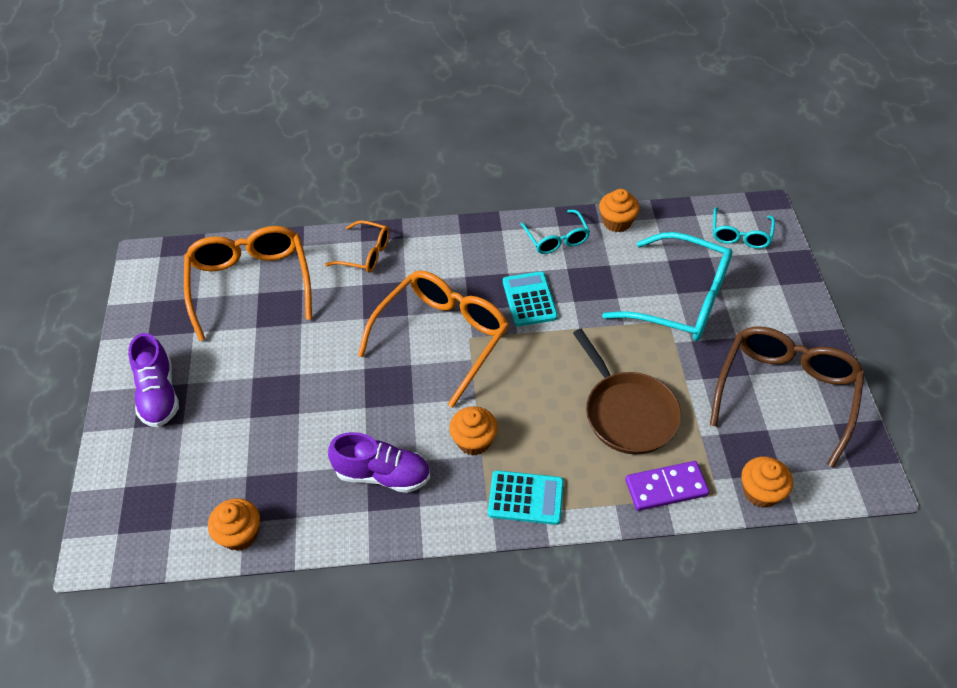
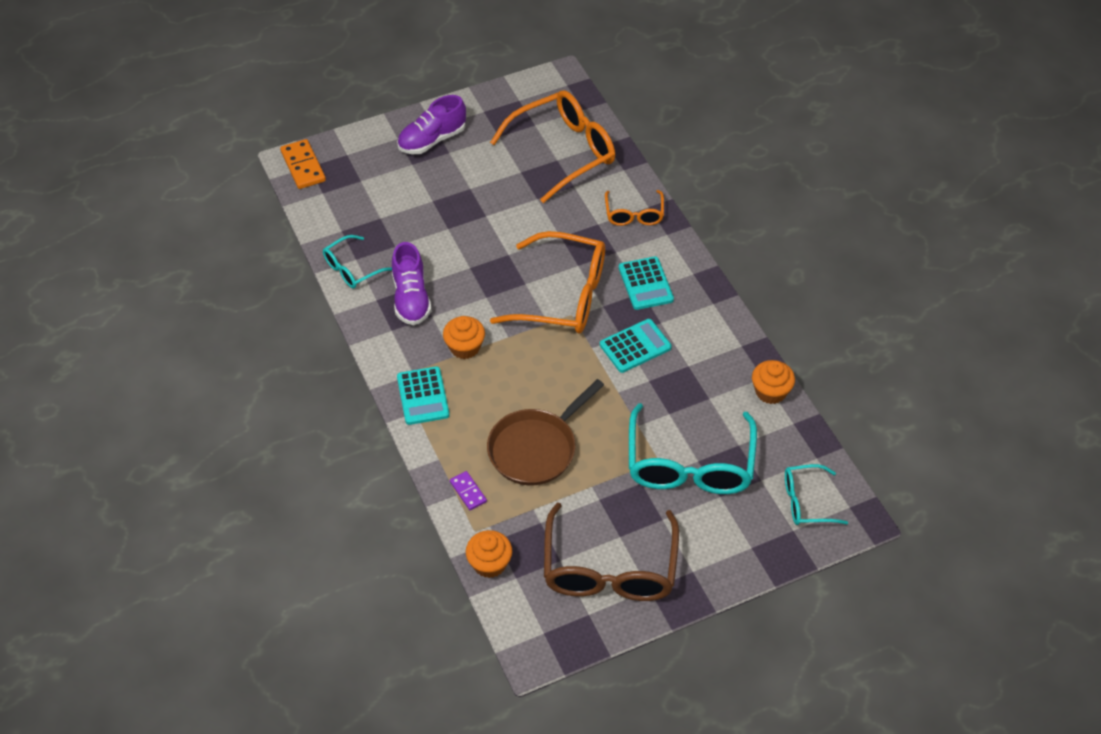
camera: 70 degrees right, 0 degrees up
orange cupcake [208,498,260,551] -> none
turquoise glasses [520,210,590,254] -> turquoise glasses moved to [323,235,392,288]
purple domino [625,461,709,511] -> purple domino [450,471,487,510], size x0.59
brown glasses [710,326,865,468] -> brown glasses turned 90 degrees clockwise [544,503,679,601]
none -> orange domino [280,139,326,189]
none -> turquoise calculator [619,256,674,310]

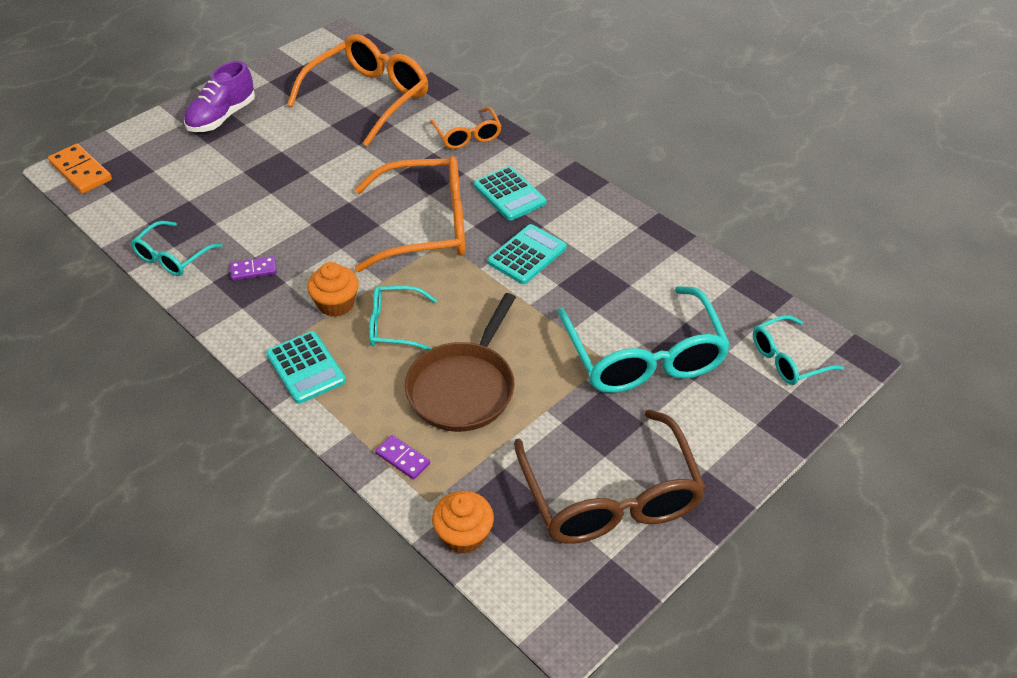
camera: 20 degrees left, 5 degrees down
purple shoe [392,242,431,325] -> purple domino [230,256,277,281]
orange cupcake [752,360,795,404] -> none
none -> turquoise glasses [369,286,437,351]

